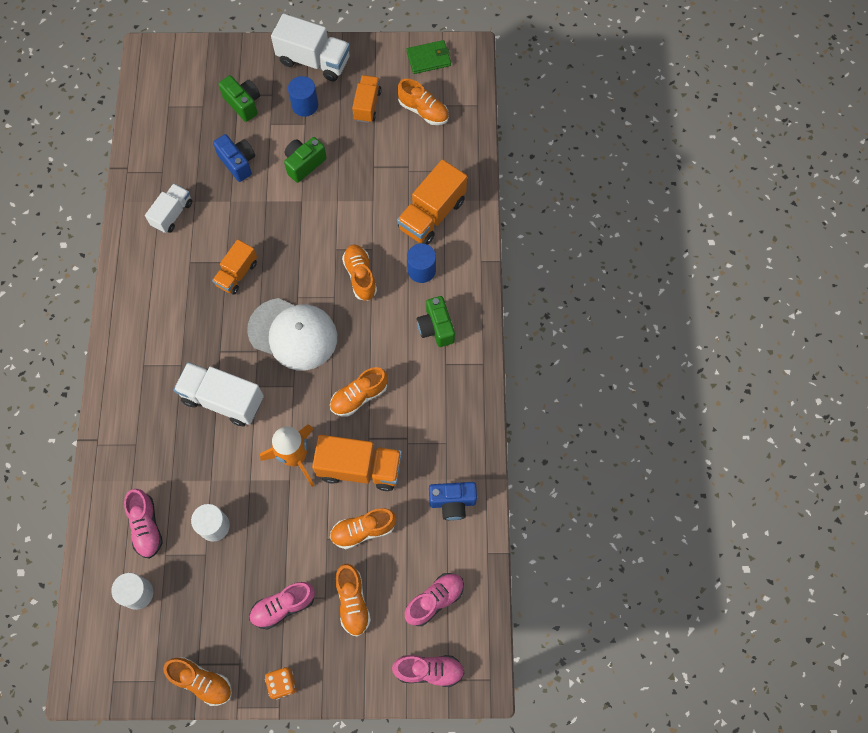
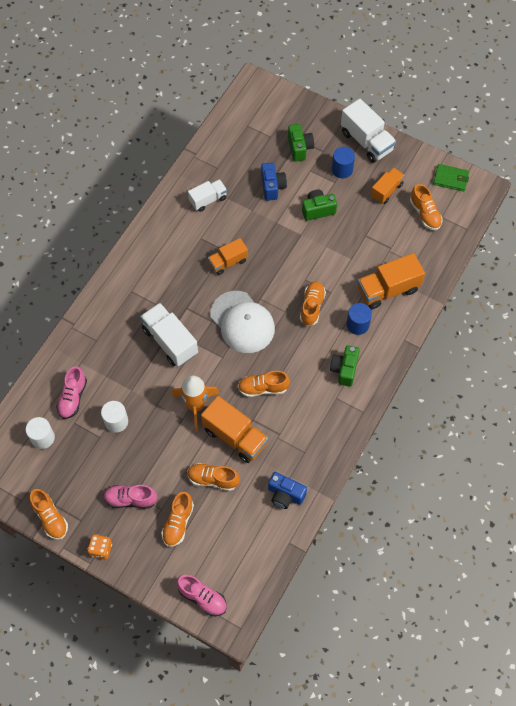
camera: 30 degrees right, 5 degrees down
pink shoe [405,573,464,626] -> none

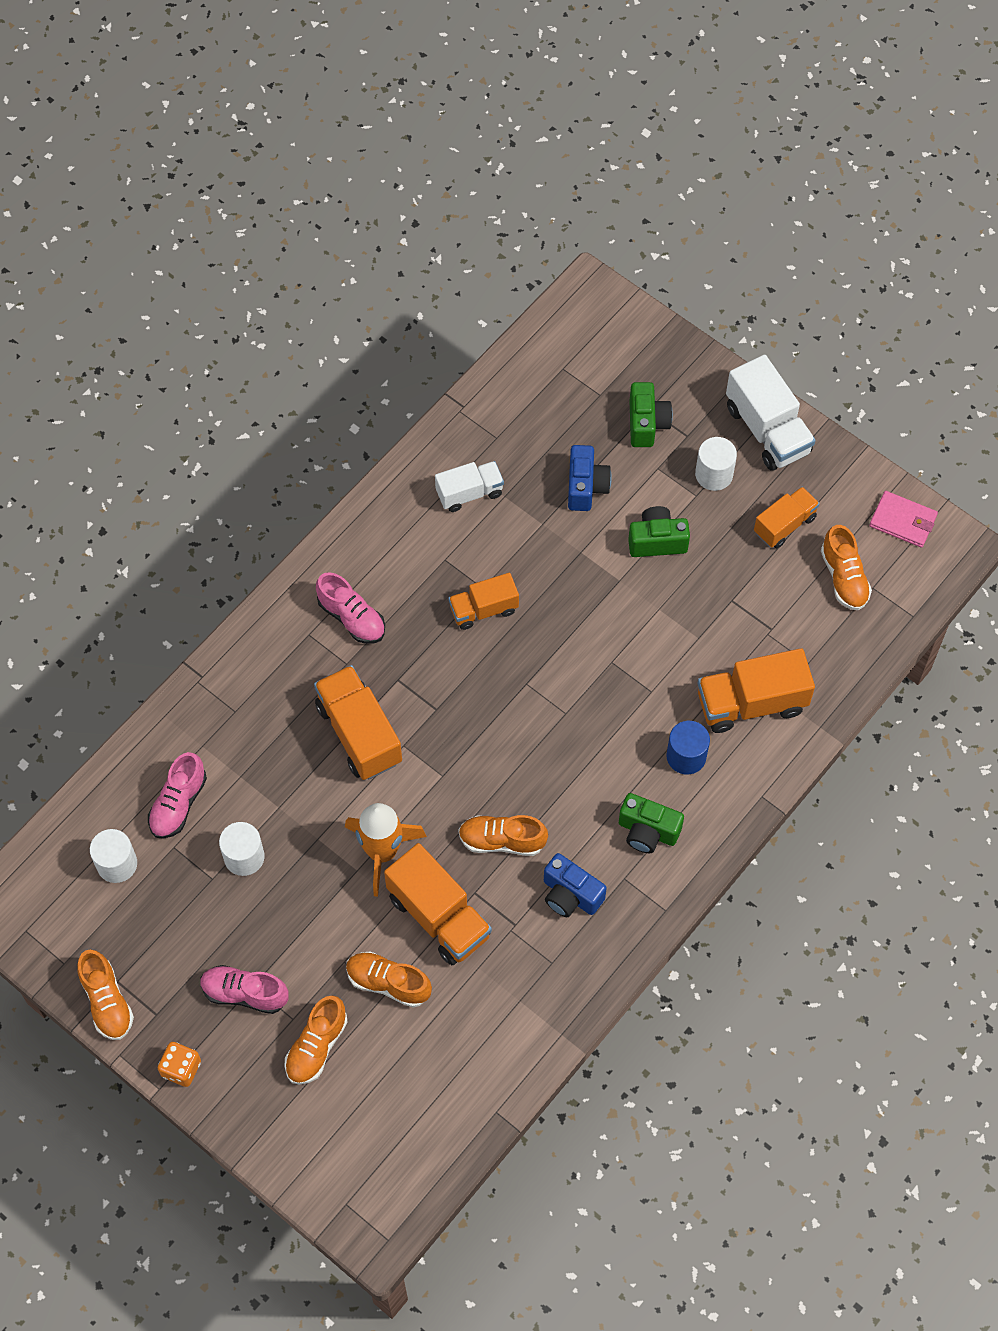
camera: 10 degrees right, 0 degrees up
white truck [140,303,198,367] -> orange truck [314,665,402,780]
pink shoe [177,575,227,616] -> pink shoe moved to [316,572,385,644]
white cap [210,291,275,353] -> none
blue camera [268,472,307,509] -> blue camera moved to [544,853,607,917]
orange shoe [300,281,326,326] -> none
green camera [330,345,360,387] -> green camera turned 90 degrees counterclockwise [619,793,684,853]
blue cylinder [332,147,355,178] -> white cylinder [695,437,737,491]
green wallet [433,164,469,192] -> pink wallet [869,491,938,548]

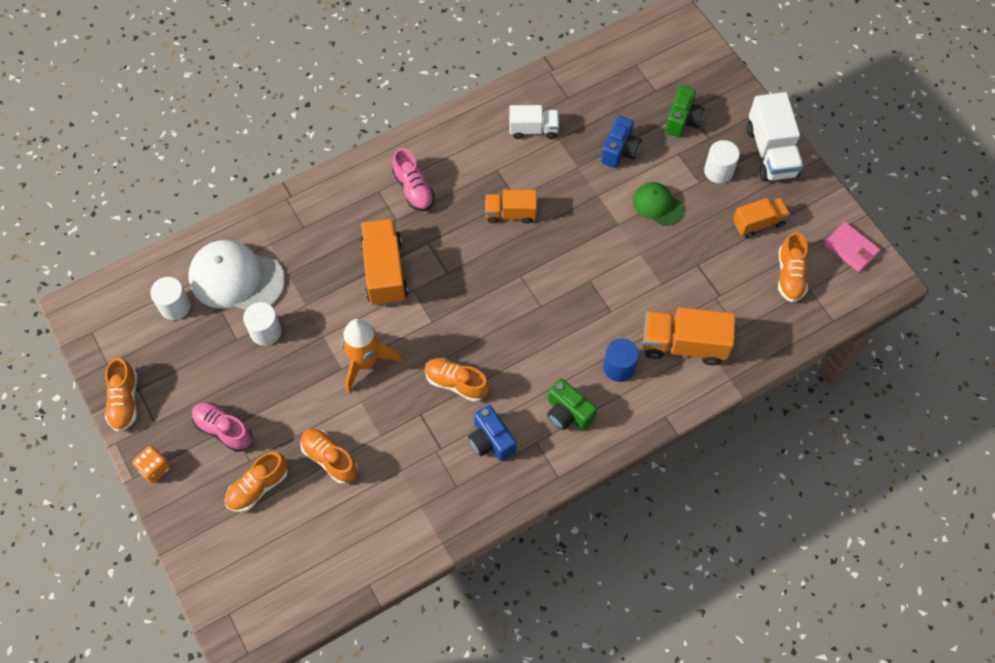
camera: 20 degrees right, 0 degrees up
pink shoe [148,752,207,839] -> white cap [188,240,285,311]
orange truck [384,843,492,965] -> none
green camera [628,506,690,557] -> green cap [633,182,684,226]

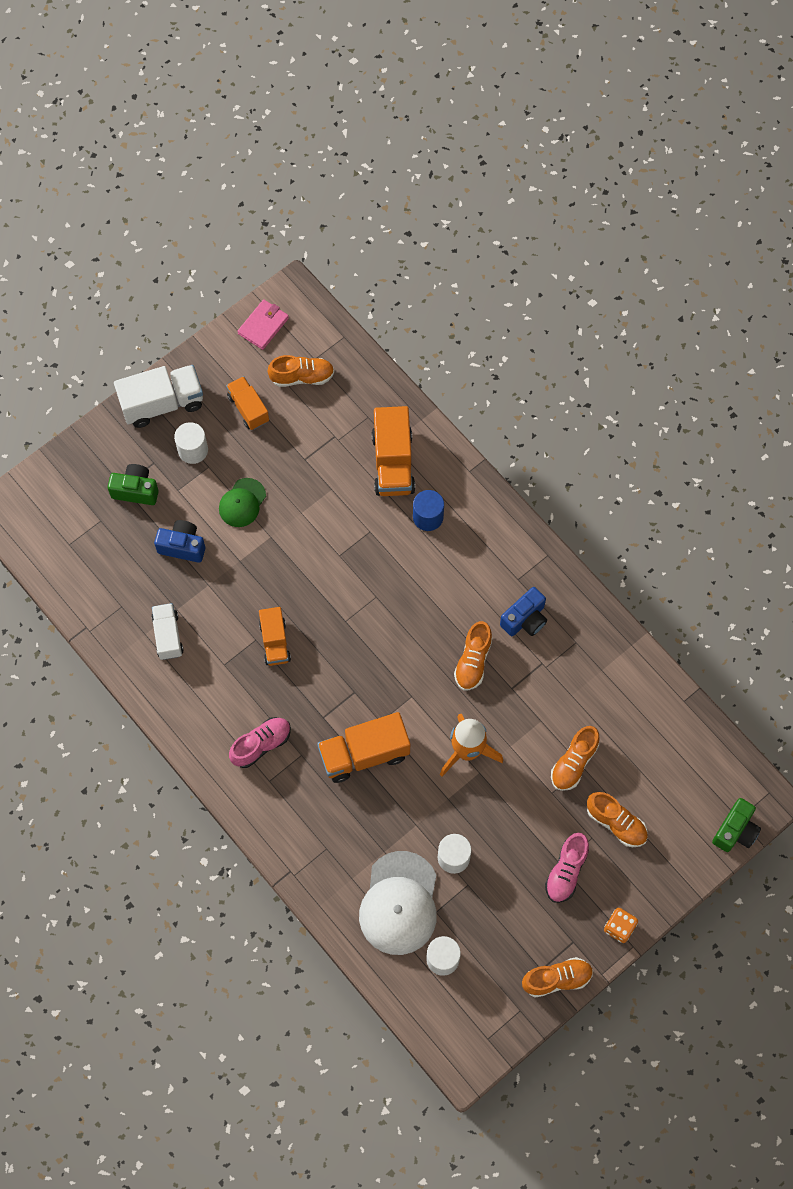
camera: 100 degrees left, 5 degrees up
green camera [547,379,597,430] -> green camera moved to [712,798,761,852]

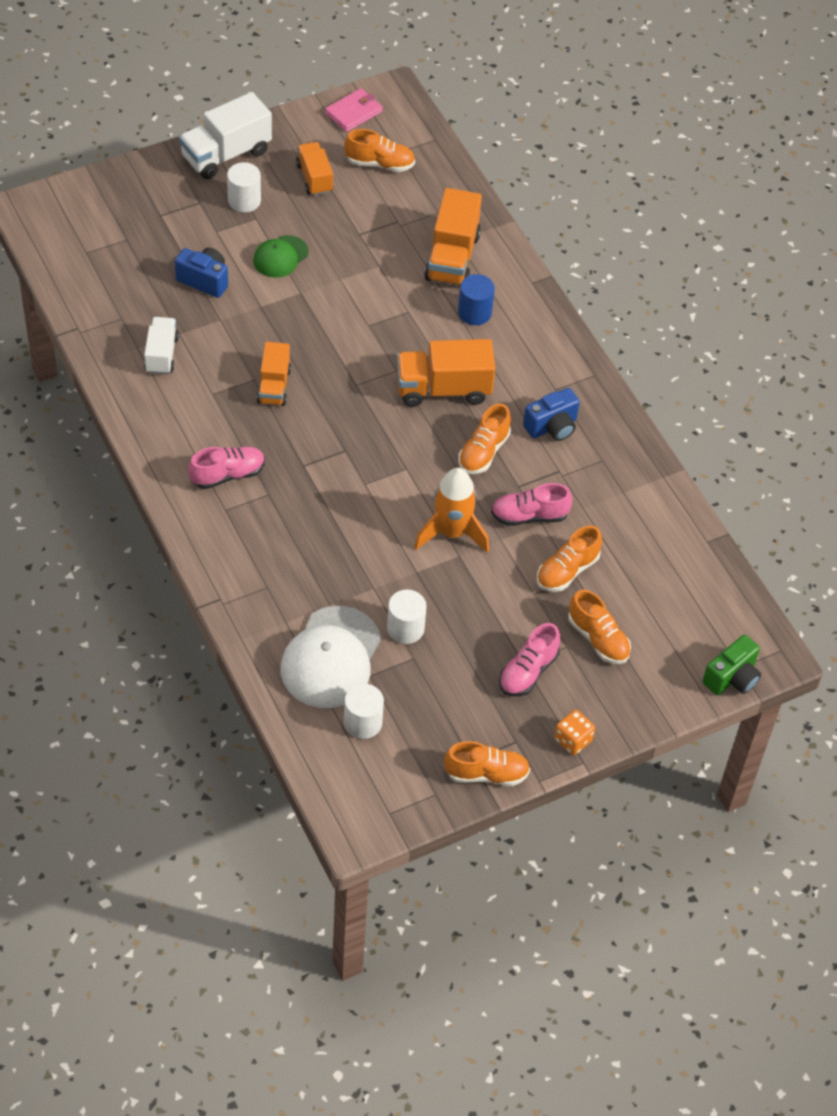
camera: 10 degrees right, 15 degrees down
green camera [108,464,159,505] -> none
white truck [114,365,203,428] -> white truck turned 150 degrees clockwise [179,92,272,179]
orange truck [317,712,410,783] -> orange truck moved to [397,339,495,407]
none -> pink shoe [491,483,572,526]

